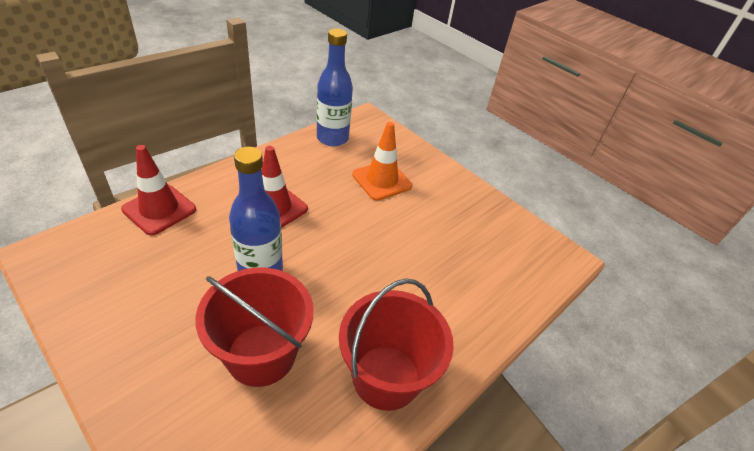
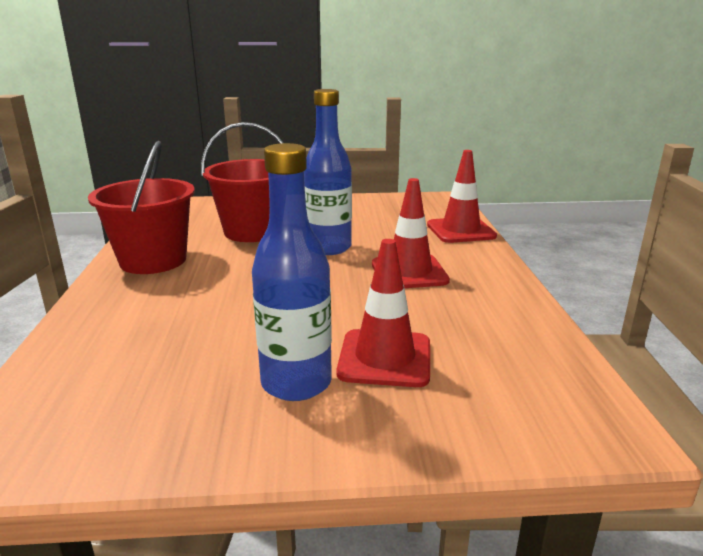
camera: 135 degrees right, 20 degrees down
blue bottle [317,28,353,146] -> blue bottle moved to [252,143,332,401]
orange traffic cone [352,122,412,201] -> red traffic cone [336,239,430,387]

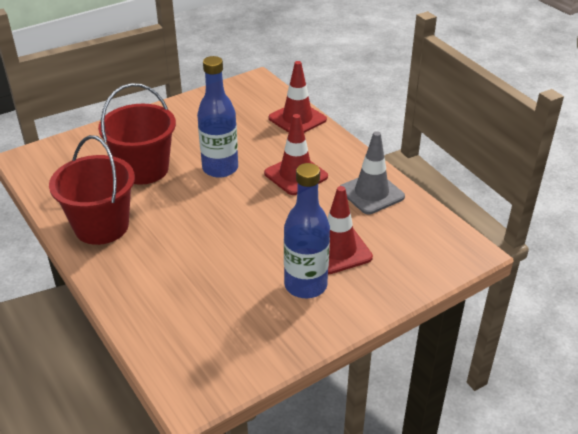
camera: 30 degrees left, 15 degrees up
none -> grey traffic cone [340,131,405,214]

